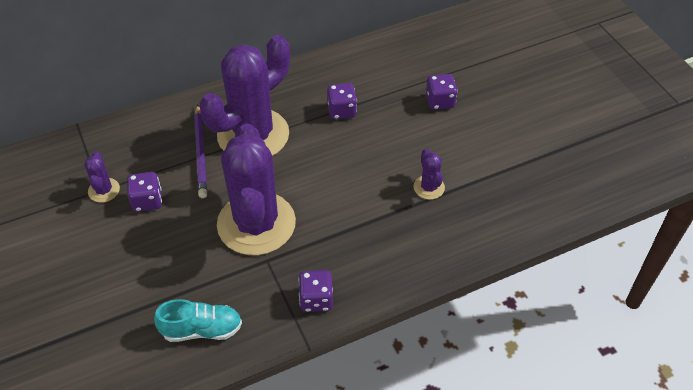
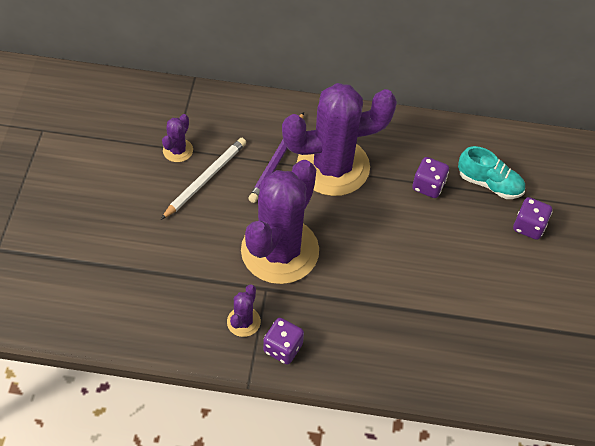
camera: 30 degrees right, 5 degrees up
purple dice [127,172,162,212] -> white pencil [161,138,246,220]
turquoise shoe [154,299,242,342] -> turquoise shoe moved to [458,146,525,199]
purple cactus [413,149,445,200] -> purple cactus moved to [227,285,261,337]

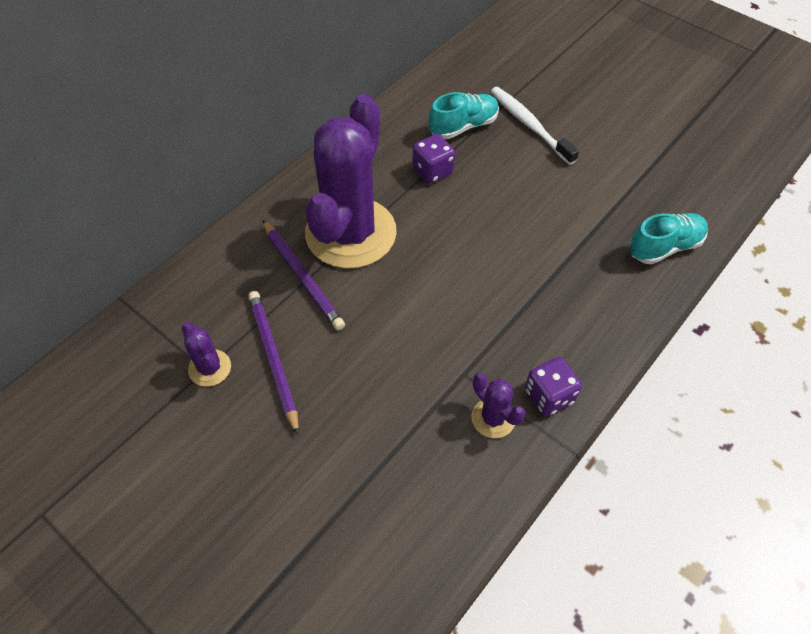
camera: 55 degrees left, 0 degrees up
white pencil [161,138,246,220] -> purple pencil [248,291,299,435]
purple cactus [241,160,319,284] -> none
purple dice [513,197,552,240] -> white toothbrush [490,87,579,165]
none -> turquoise shoe [629,213,708,264]

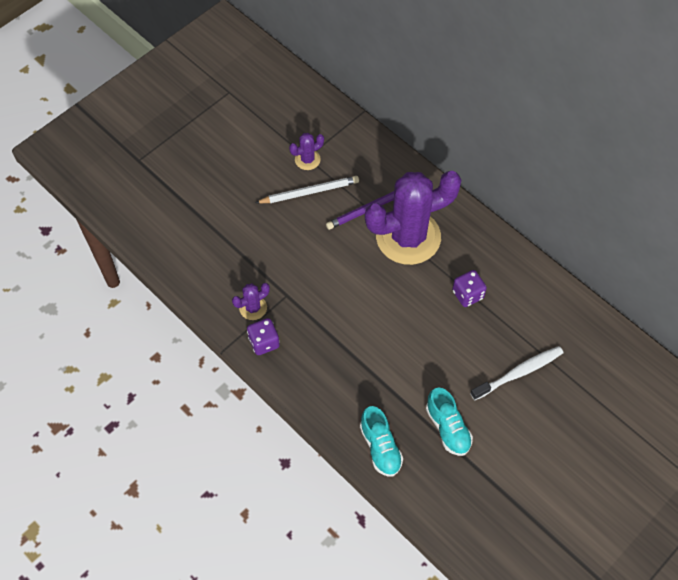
camera: 95 degrees right, 5 degrees up
purple pencil [248,291,299,435] -> white pencil [255,176,359,203]
purple cactus [305,94,397,269] -> purple cactus turned 45 degrees counterclockwise [365,171,461,265]
turquoise shoe [429,92,499,139] -> turquoise shoe moved to [426,388,473,456]

